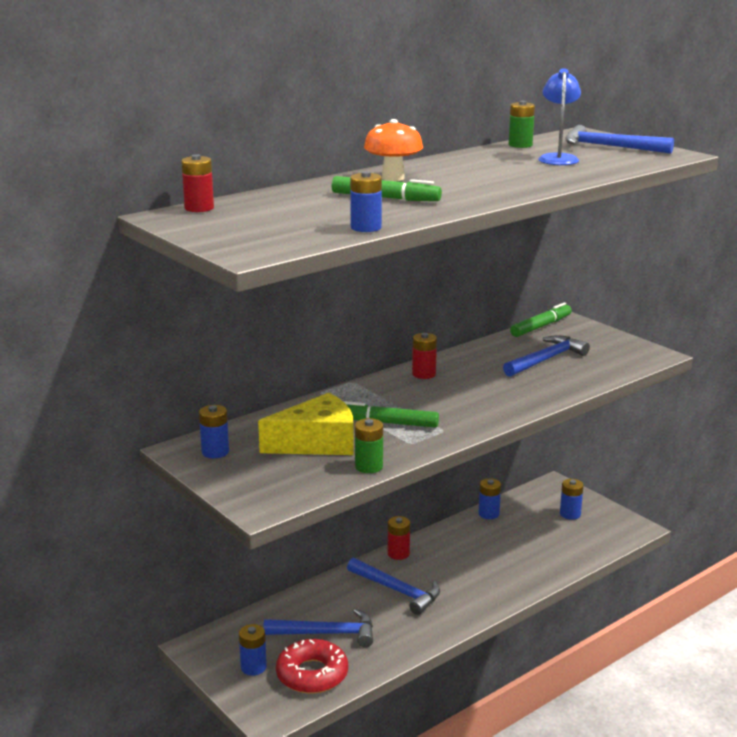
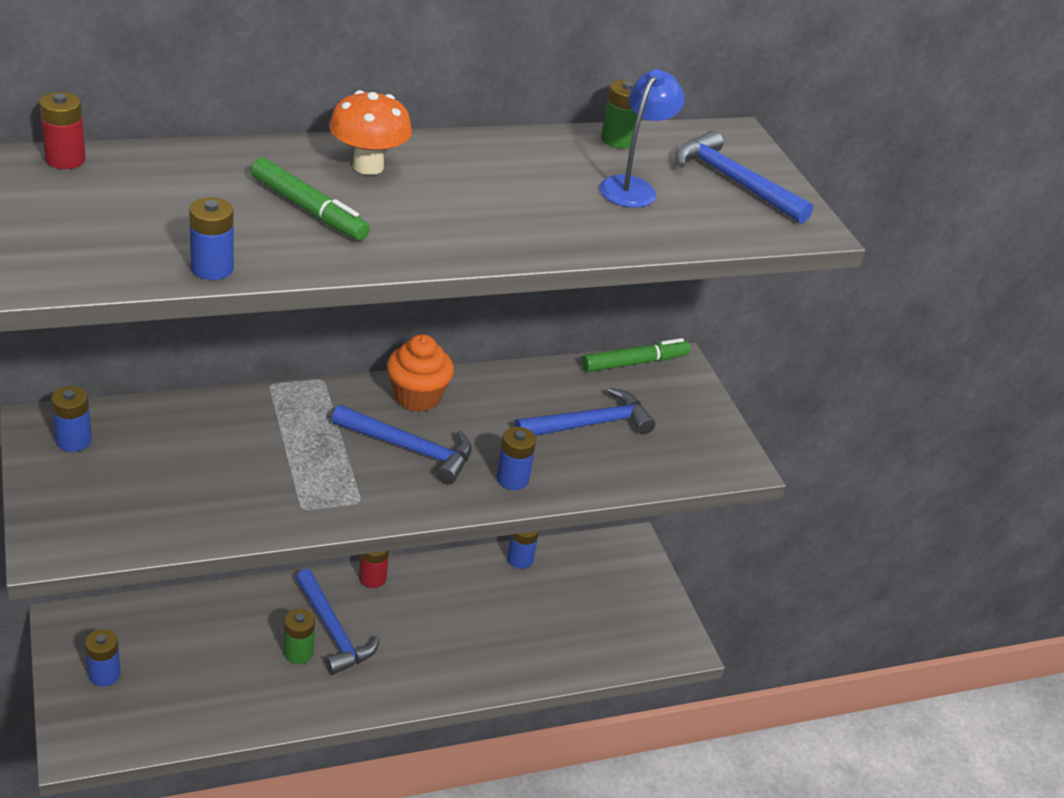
camera: 15 degrees right, 15 degrees up
yellow cheese [258,393,354,455] -> none
blue hammer [263,609,373,648] -> blue hammer moved to [332,405,472,484]
red donut [276,639,348,694] -> none
green marker [344,401,439,428] -> none
green battery [355,418,383,473] -> green battery moved to [284,609,315,664]
red battery [412,333,437,379] -> orange cupcake [387,334,454,412]
blue battery [560,479,584,520] -> blue battery moved to [496,427,536,490]

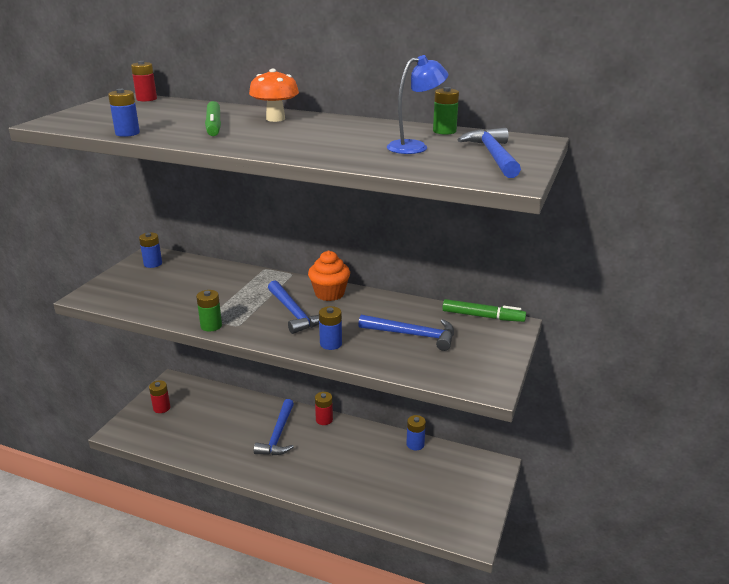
camera: 45 degrees right, 10 degrees down
blue battery [85,629,121,687] -> red battery [149,380,170,413]
green battery [284,609,315,664] -> green battery moved to [196,290,222,332]

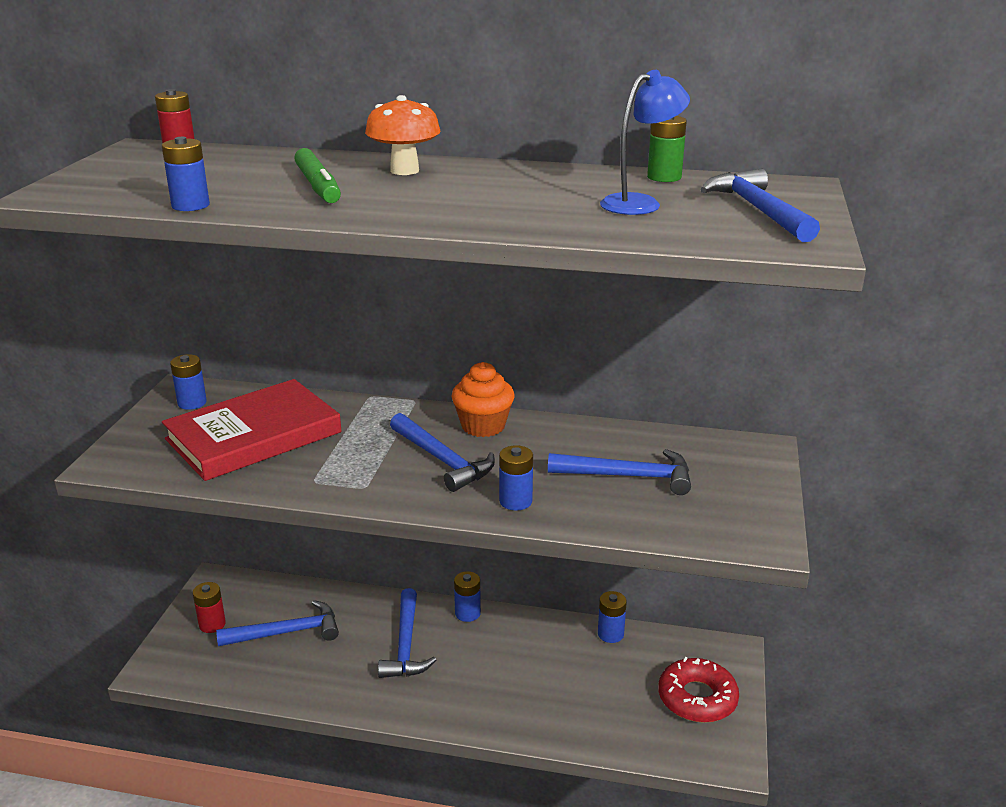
camera: 10 degrees left, 0 degrees up
green battery [196,290,222,332] -> none
red battery [315,392,333,425] -> blue battery [454,571,481,622]
green marker [442,299,526,322] -> none
none -> red book [162,379,342,481]
none -> blue hammer [216,600,339,646]
none -> red donut [658,657,739,723]

